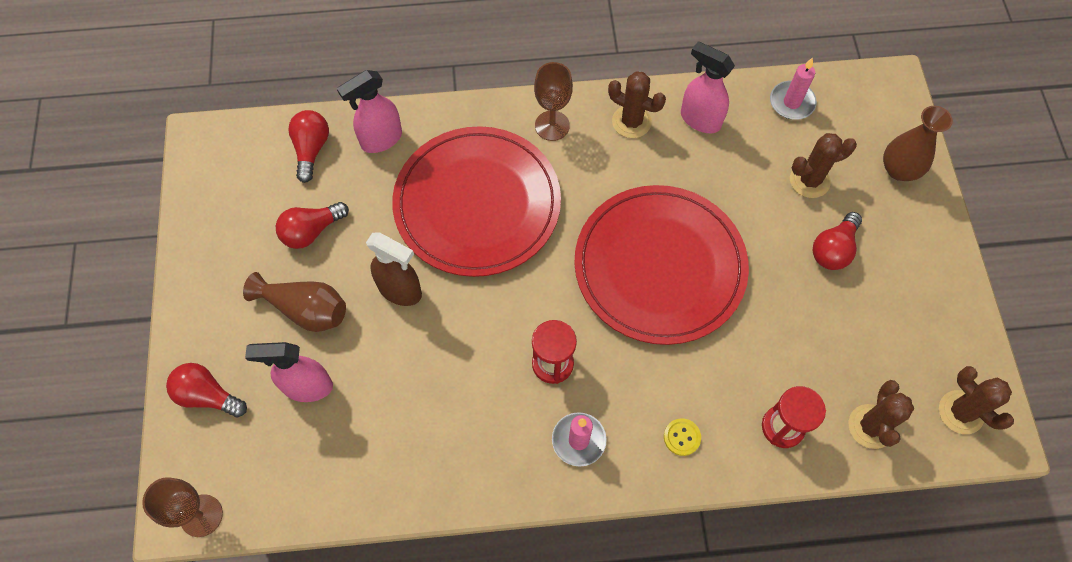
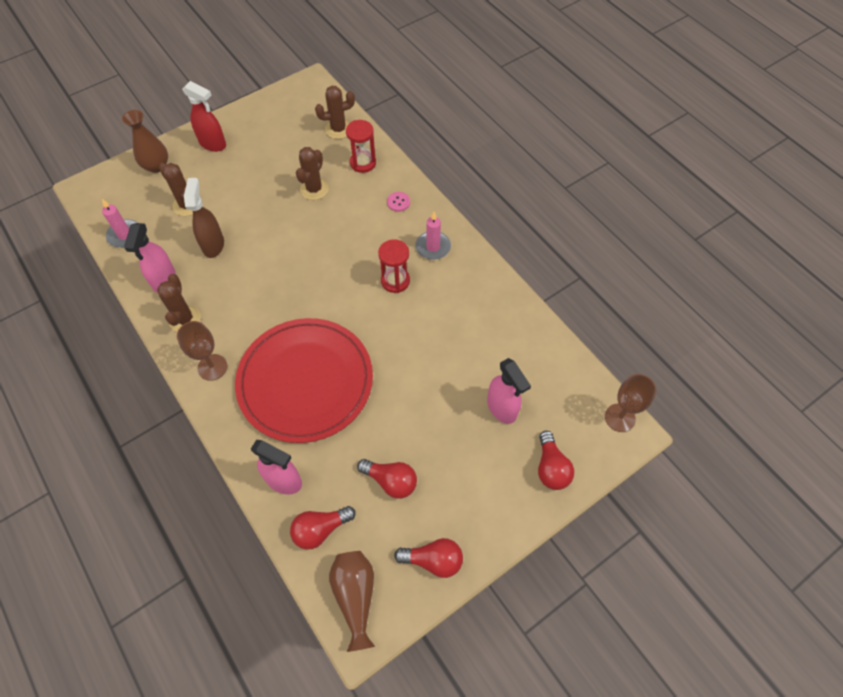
camera: 120 degrees left, 5 degrees down
brown vase [243,272,346,332] -> brown vase moved to [329,551,375,652]
brown spray bottle [366,232,422,306] -> brown spray bottle moved to [184,178,224,258]
red plate [574,185,749,345] -> none
yellow button [664,418,701,456] -> pink button [387,192,410,212]
red light bulb [813,212,862,270] -> red light bulb moved to [394,538,463,578]
brown cactus [939,366,1014,434] -> brown cactus moved to [296,147,329,200]
none -> red spray bottle [182,81,226,152]

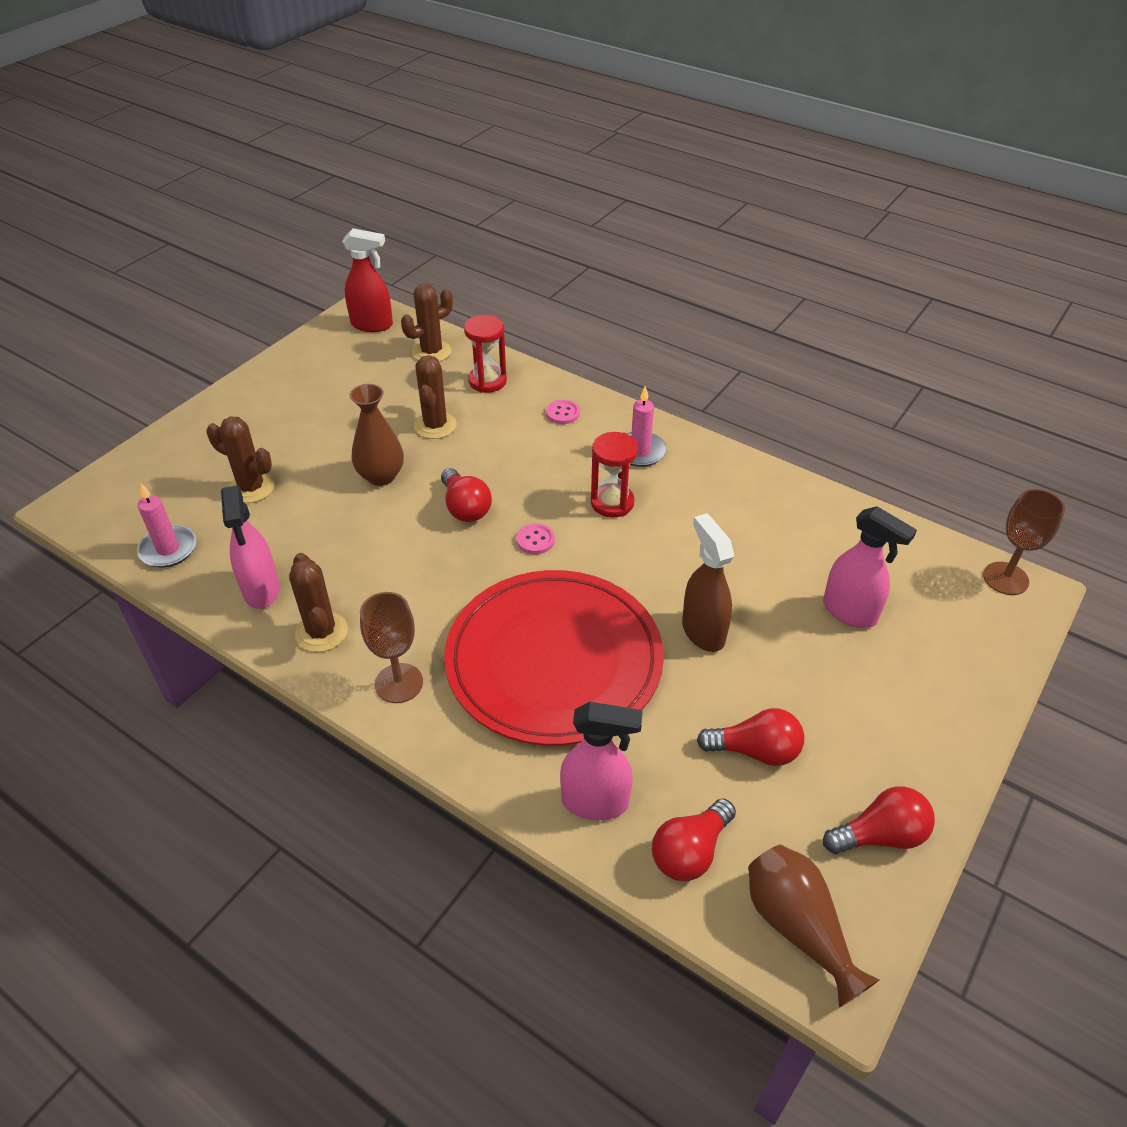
camera: 20 degrees left, 15 degrees down
brown vase [122,110,168,173] -> brown vase moved to [349,384,404,486]
red spray bottle [182,81,226,152] -> red spray bottle moved to [342,228,393,332]
brown spray bottle [184,178,224,258] -> brown spray bottle moved to [682,513,734,652]
red light bulb [538,431,574,490] -> red light bulb moved to [441,468,492,522]
none -> pink button [516,523,555,554]

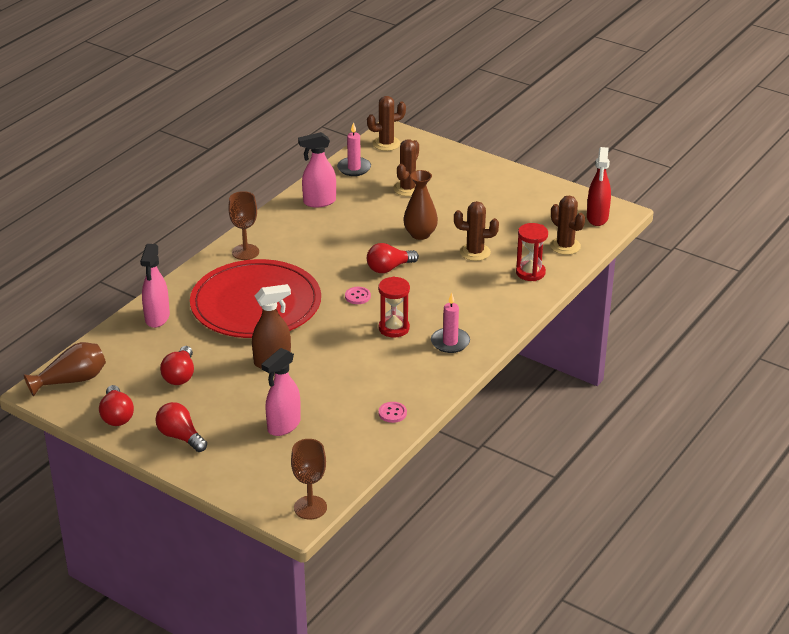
camera: 90 degrees right, 10 degrees down
brown cactus [289,553,348,652] -> brown cactus moved to [367,96,406,151]
pink button [546,400,580,424] -> pink button moved to [379,402,407,423]
red light bulb [652,798,736,881] -> red light bulb moved to [156,402,207,452]

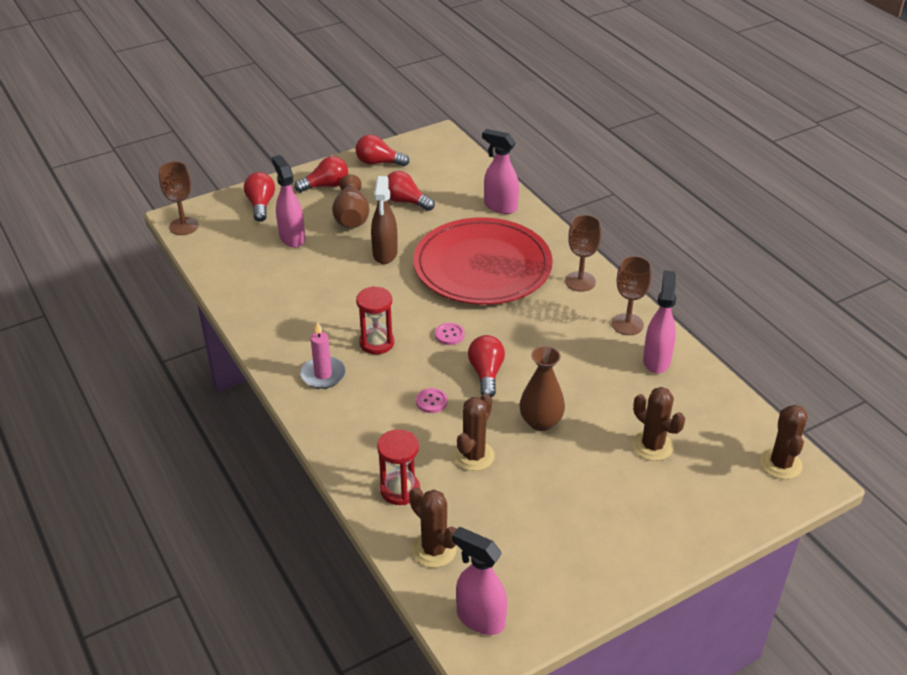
camera: 115 degrees right, 5 degrees up
brown vase [23,342,106,397] -> brown vase moved to [332,174,369,228]
pink candle [337,122,371,176] -> none
pink button [379,402,407,423] -> pink button moved to [416,388,447,413]
brown cactus [550,195,585,255] -> brown cactus turned 60 degrees clockwise [409,487,457,568]
red spray bottle [587,147,611,226] -> pink spray bottle [452,527,507,635]
none -> red light bulb [244,172,275,222]
none -> brown goblet [612,256,652,335]

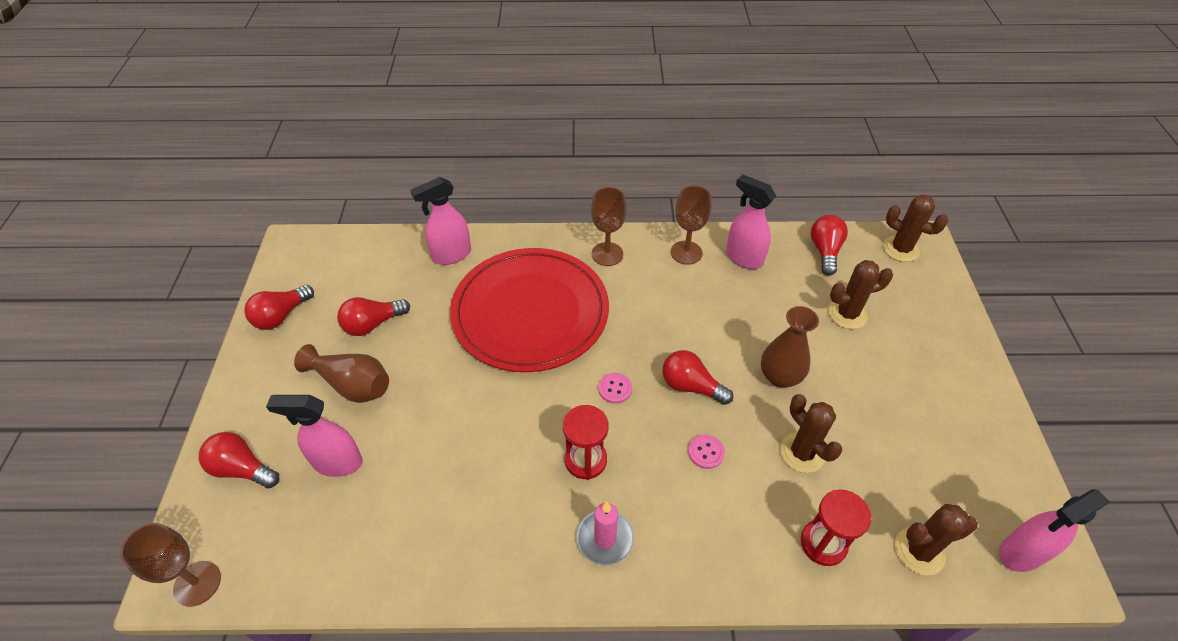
camera: 60 degrees left, 10 degrees up
red light bulb [294,156,348,192] -> red light bulb moved to [811,215,848,276]
brown spray bottle [371,176,398,264] -> none

